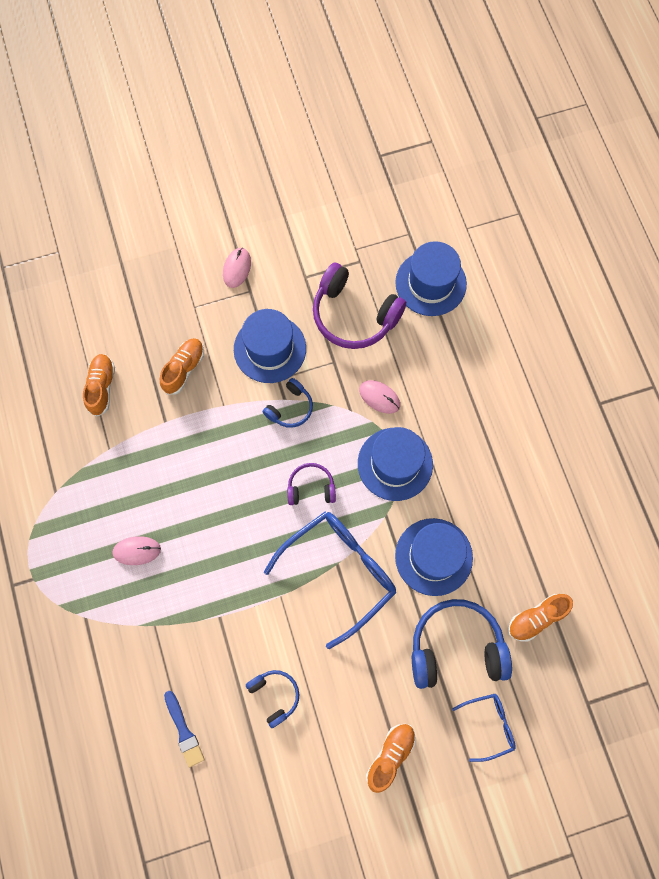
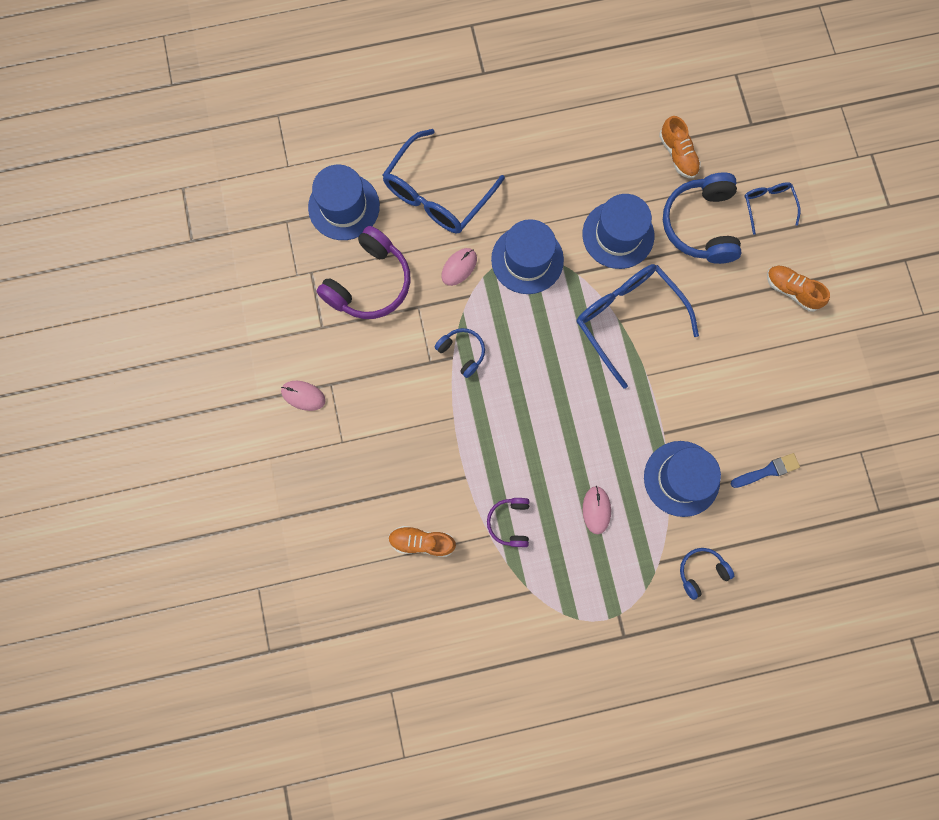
camera: 85 degrees left, 5 degrees up
orange shoe [160,338,204,394] -> none
blue hat [234,309,306,383] -> blue hat moved to [644,441,721,517]
blue headphones [246,670,299,728] -> blue headphones moved to [680,548,734,600]
purple headphones [287,463,336,505] -> purple headphones moved to [487,498,530,547]
none -> blue glasses [382,129,505,233]

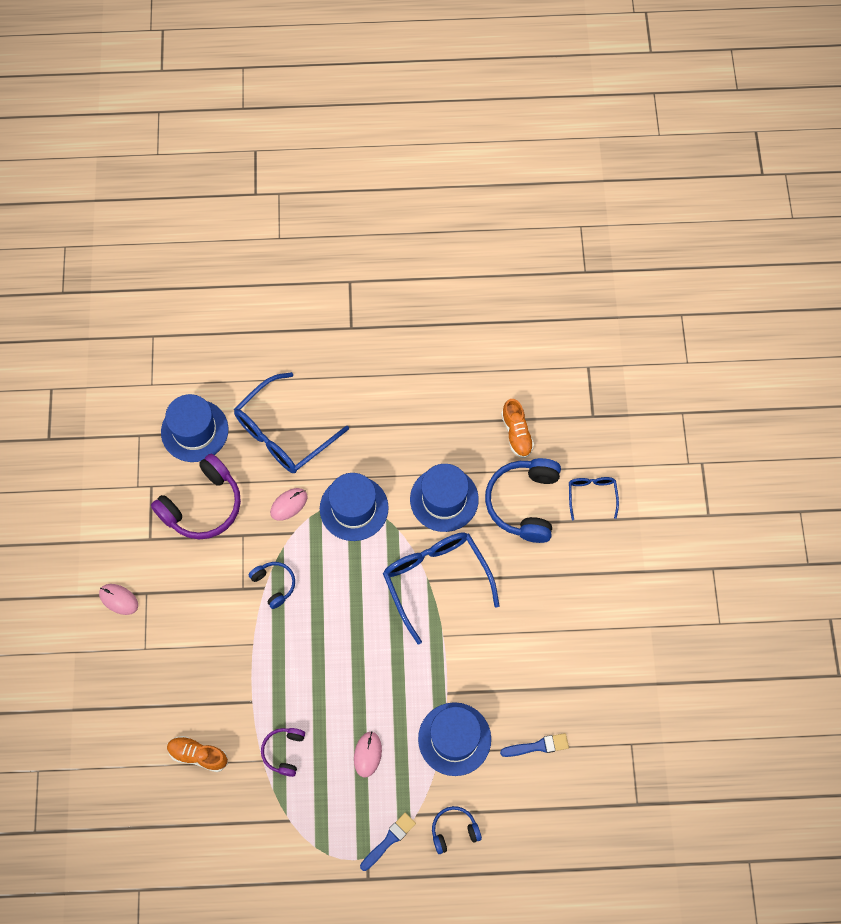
camera: 10 degrees right, 10 degrees down
orange shoe [767,265,830,312] -> none
none -> blue brush [360,813,416,871]

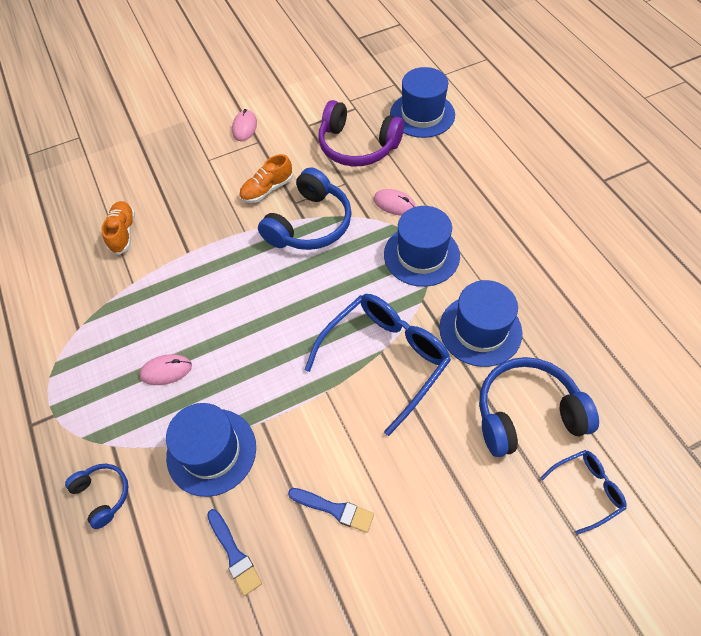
camera: 70 degrees right, 10 degrees down
blue glasses [234,372,349,473] -> none
blue headphones [249,562,295,609] -> blue headphones [258,167,352,250], size x1.88
purple headphones [261,728,305,777] -> none
blue brush [360,813,416,871] -> blue brush moved to [288,488,374,533]
orange shoe [501,399,534,458] -> orange shoe moved to [239,154,293,203]

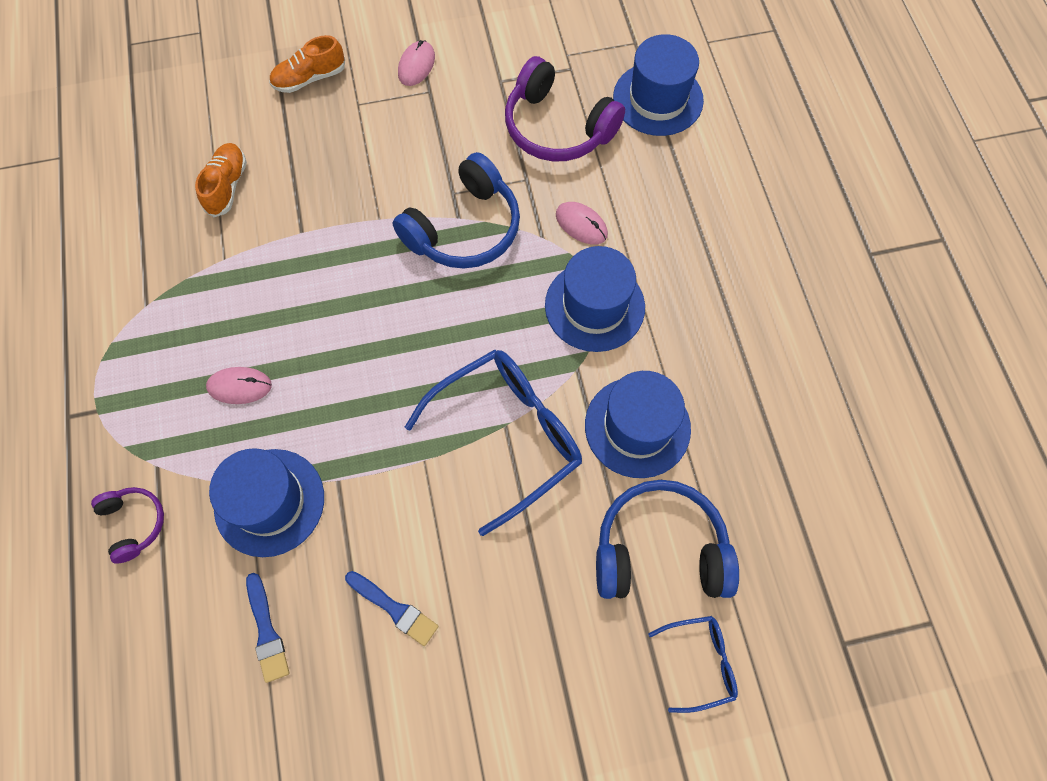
camera: 10 degrees right, 10 degrees up
blue headphones [65,464,129,529] -> purple headphones [91,487,164,564]
orange shoe [239,154,293,203] -> orange shoe moved to [269,35,345,93]

